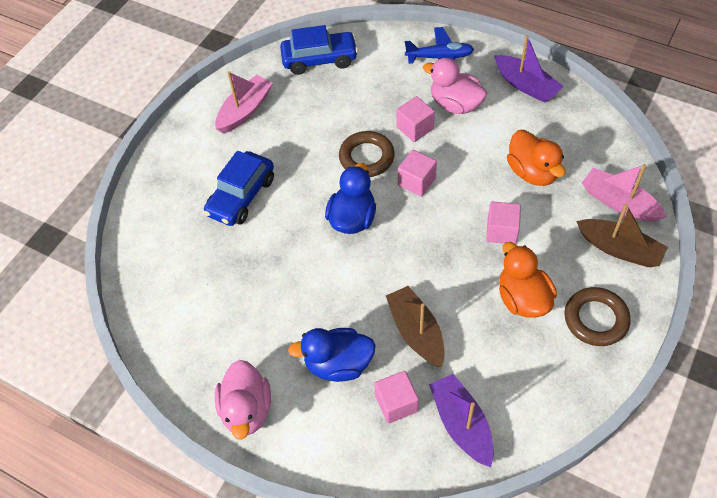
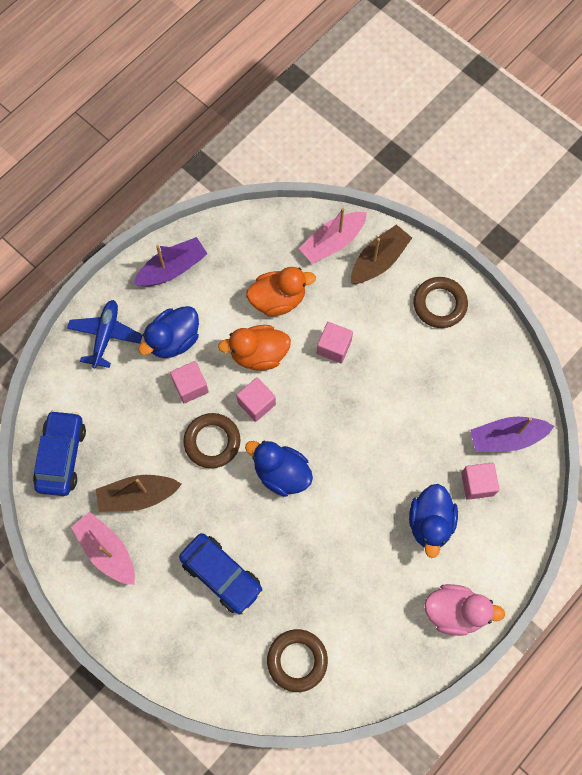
camera: 80 degrees left, 15 degrees up
brown boat [386,286,445,367] -> brown boat moved to [96,475,182,512]
pink duck [423,58,487,114] -> blue duck [138,306,199,358]
orange duck [499,242,557,318] -> orange duck moved to [218,325,291,371]
none -> brown ring [267,629,328,692]

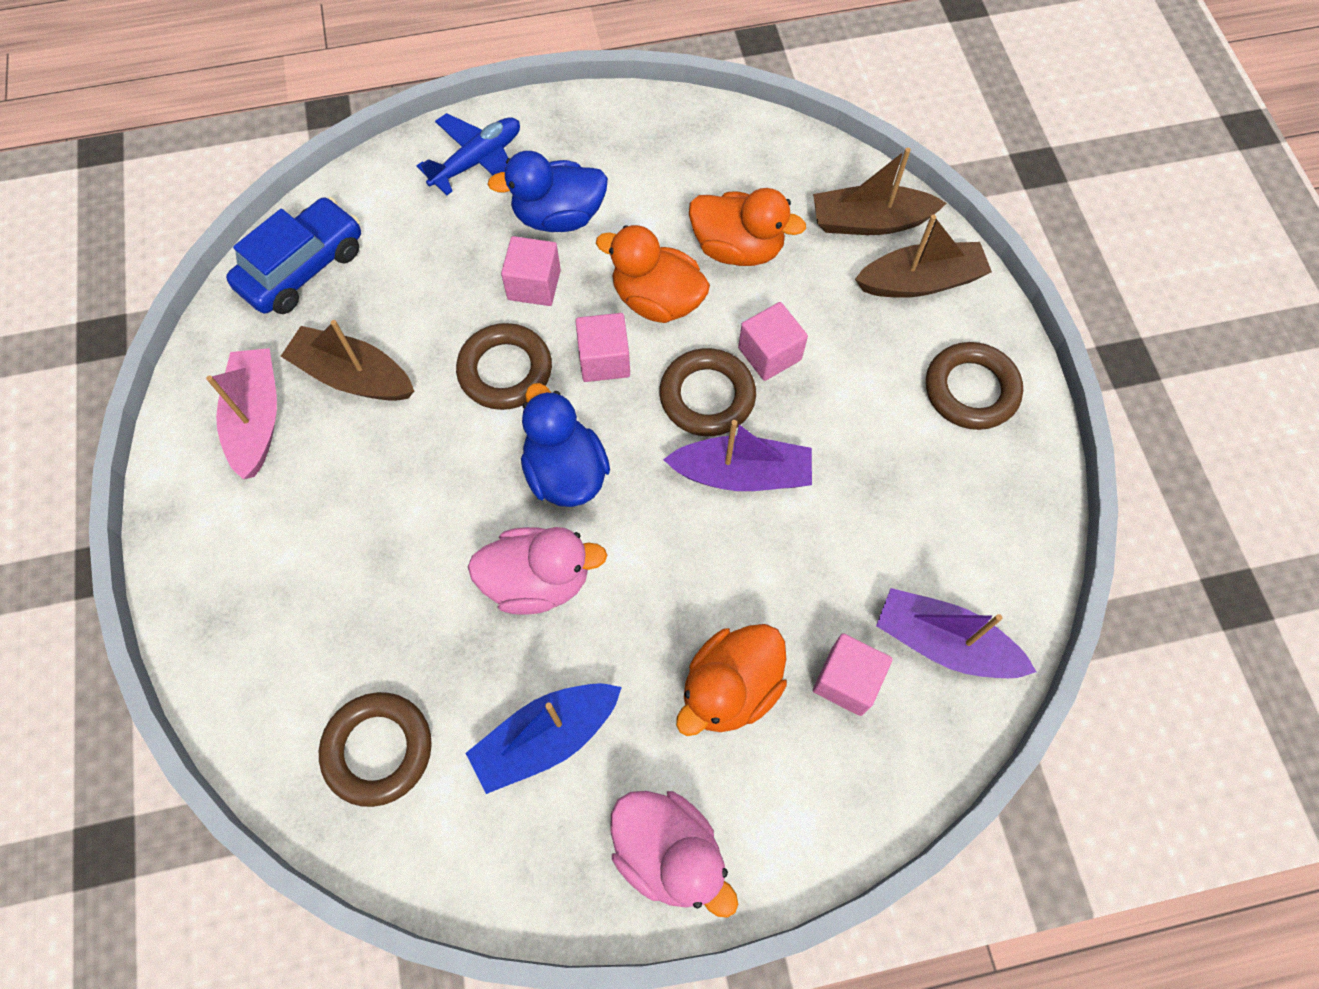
camera: 35 degrees right, 5 degrees down
purple boat [133,237,208,286] -> purple boat moved to [663,420,812,491]
blue car [179,533,263,615] -> none
pink boat [299,208,367,264] -> brown boat [813,148,947,235]
blue duck [409,484,458,558] -> orange duck [676,624,787,736]
none -> blue boat [466,683,622,794]
none -> pink duck [468,527,607,615]
none -> brown ring [659,348,756,436]

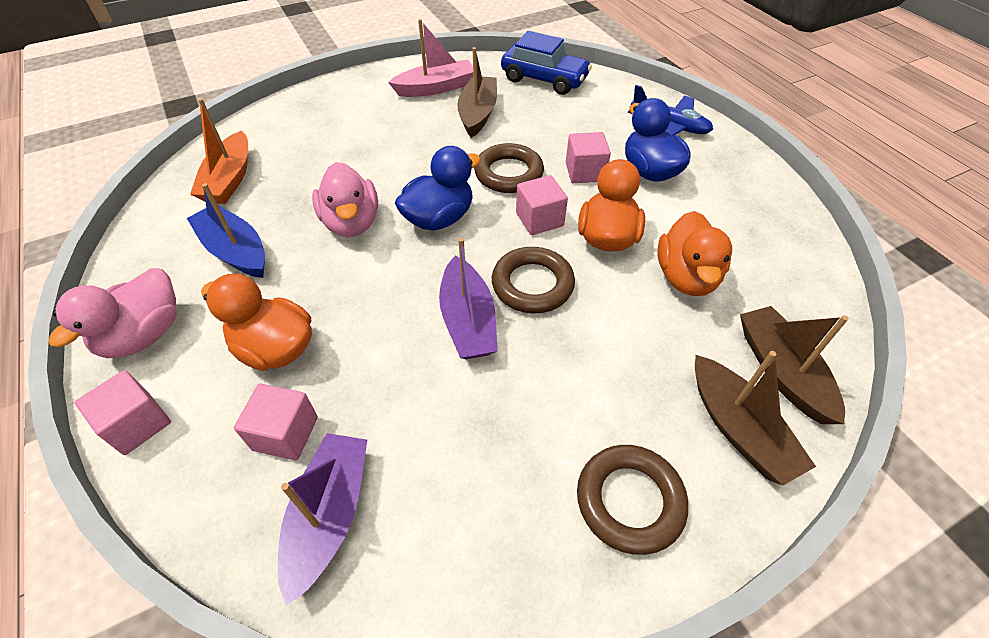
camera: 75 degrees right, 15 degrees down
brown ring [319,692,432,807] -> orange boat [190,98,248,204]
pink cube [738,302,808,381] -> pink cube moved to [75,370,171,455]

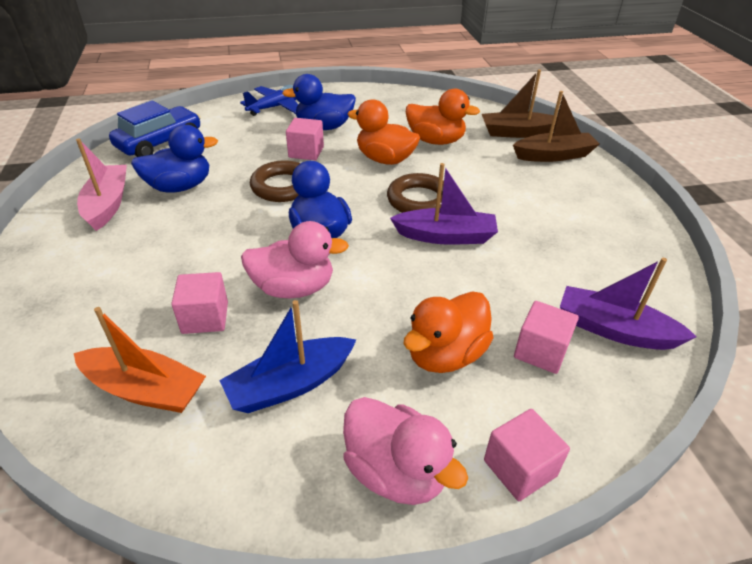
camera: 75 degrees left, 10 degrees down
brown boat [457,47,497,138] -> blue duck [131,125,218,193]
pink cube [516,175,568,235] -> pink cube moved to [171,272,228,334]
brown ring [577,445,688,555] -> none

